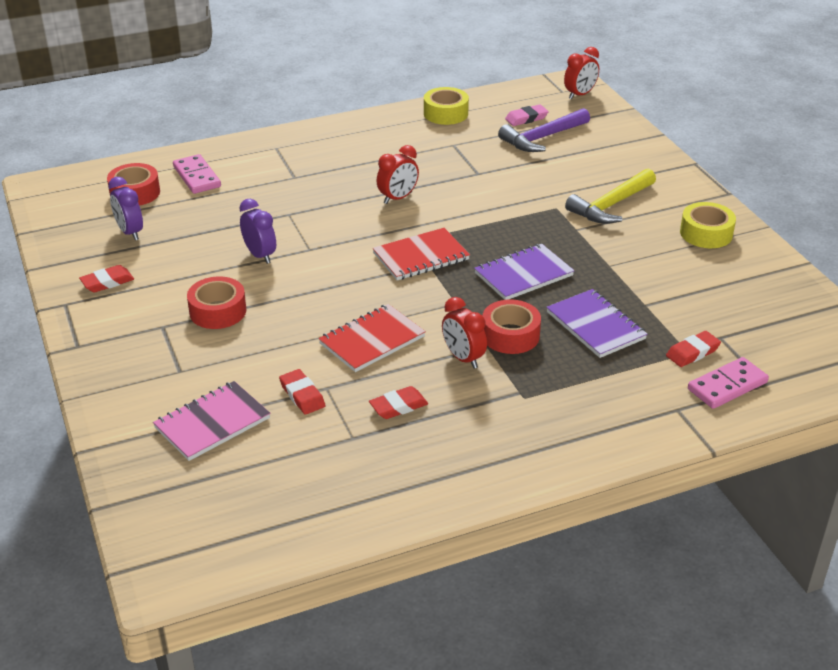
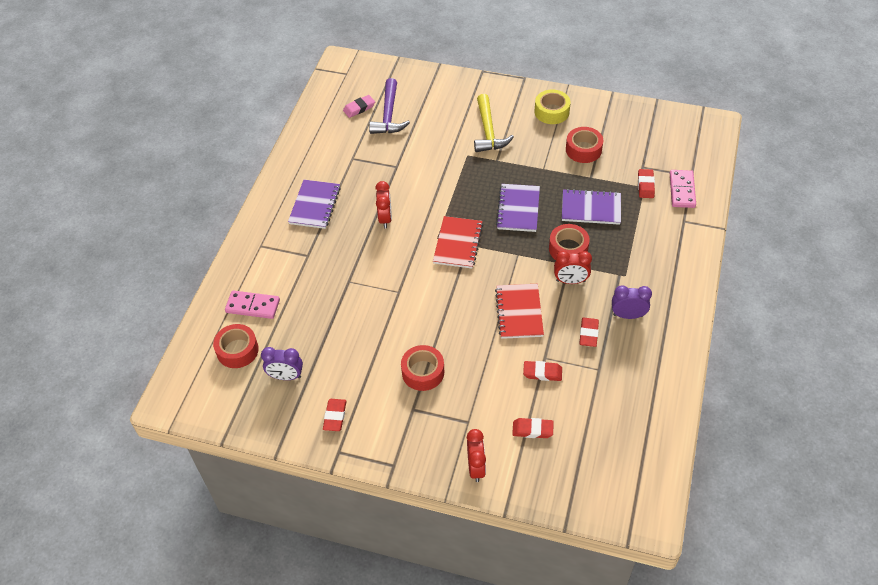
camera: 50 degrees left, 15 degrees up
pink notebook [153,381,270,461] -> red eraser [512,418,554,438]
purple clock [239,199,276,264] -> purple clock moved to [612,285,652,319]
yellow tape [424,87,469,125] -> none
pink eraser [505,104,549,126] -> pink eraser turned 45 degrees clockwise [343,95,375,118]
red clock [564,47,599,99] -> red clock moved to [467,429,486,482]
none -> purple notebook [288,180,341,229]
none -> red tape [566,127,603,163]

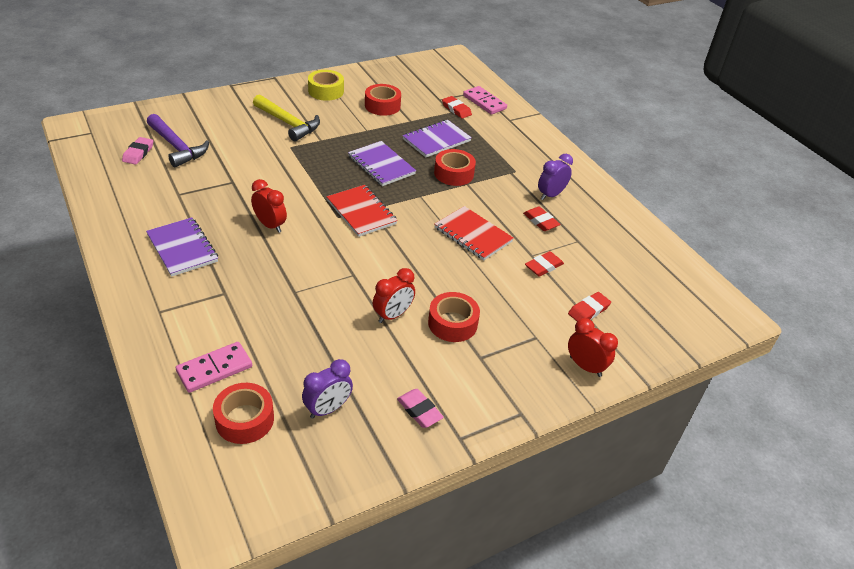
camera: 50 degrees left, 10 degrees down
red eraser [323,399,347,431] -> pink eraser [397,389,444,428]
red clock [554,251,592,284] -> red clock moved to [373,268,415,323]

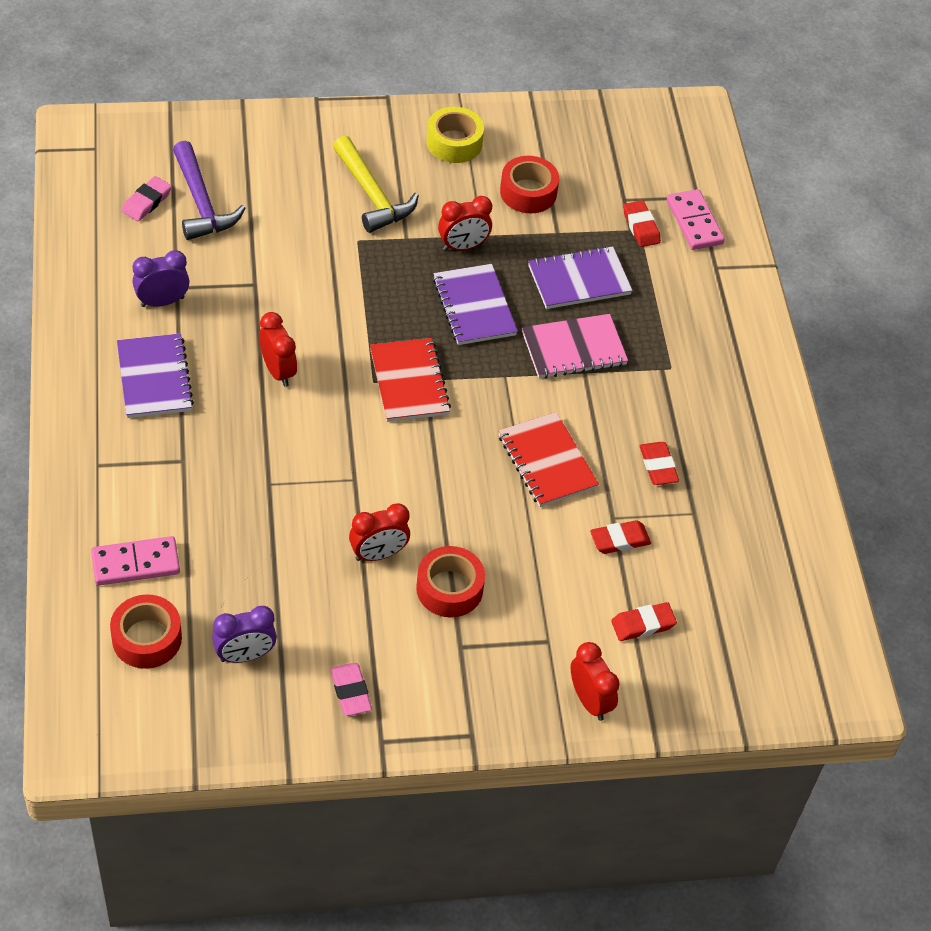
camera: 20 degrees right, 10 degrees up
red tape [434,149,476,186] -> pink notebook [522,314,628,378]
purple clock [538,154,573,200] -> purple clock moved to [133,250,189,307]
none -> red clock [438,196,492,251]

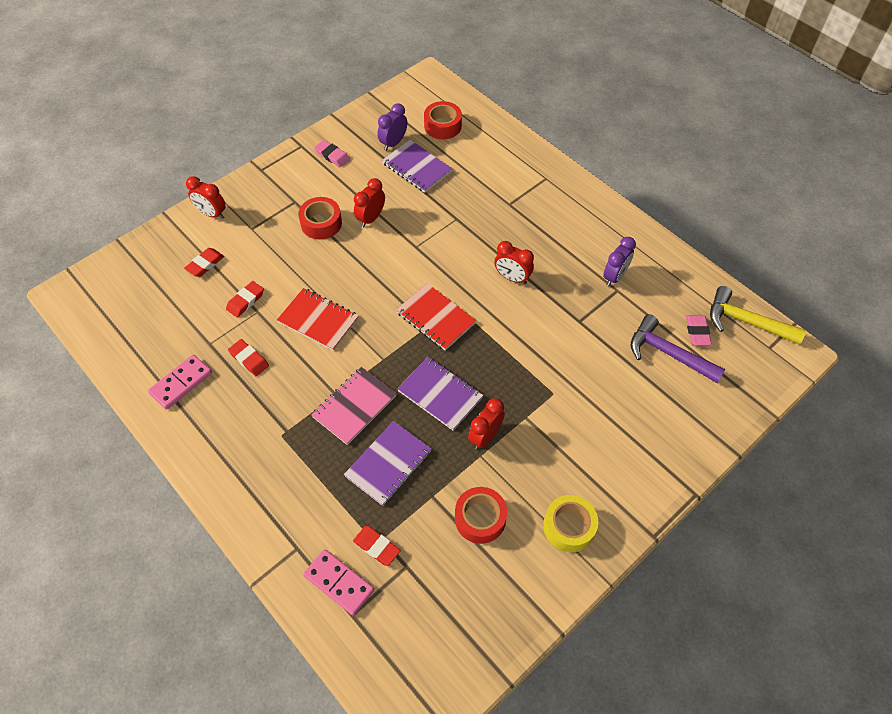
camera: 150 degrees right, 5 degrees up
pink domino [91,536,180,585] -> pink domino moved to [148,355,212,410]
purple notebook [117,333,194,418] -> purple notebook moved to [382,140,453,193]
yellow hammer [333,136,419,233] -> yellow hammer moved to [710,286,806,345]

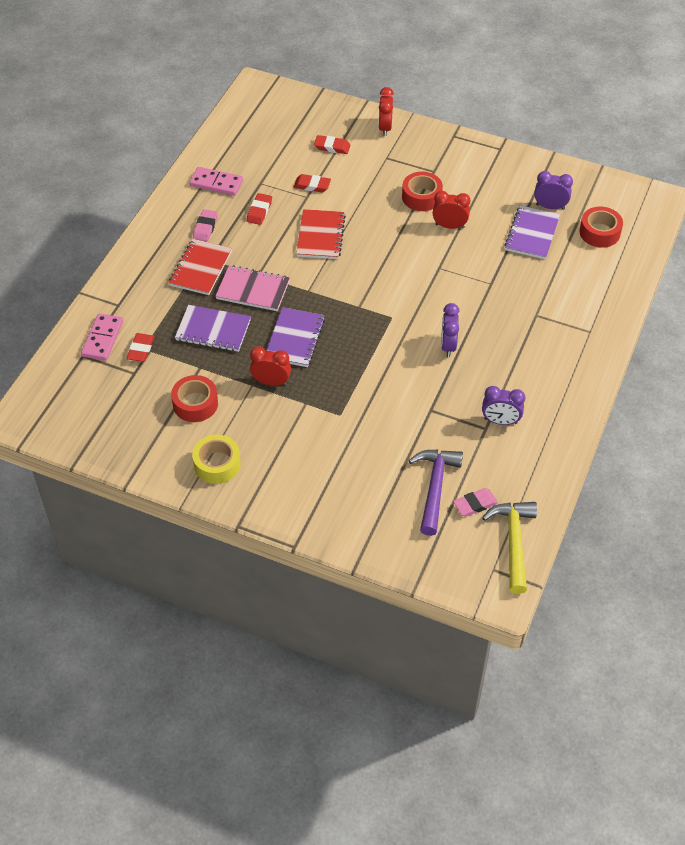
camera: 65 degrees right, 5 degrees down
pink eraser [314,140,350,167] -> pink eraser moved to [193,209,218,241]
red notebook [396,283,476,351] -> red notebook moved to [169,239,232,295]
red clock [494,241,534,284] -> purple clock [441,303,460,357]

